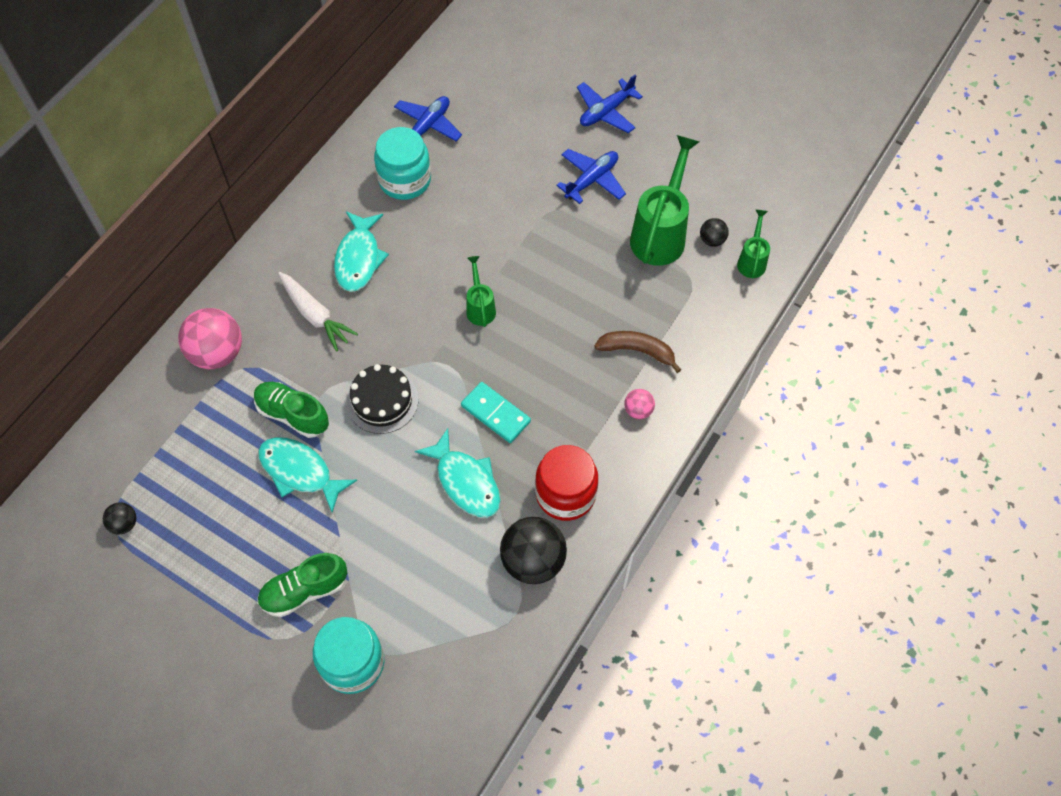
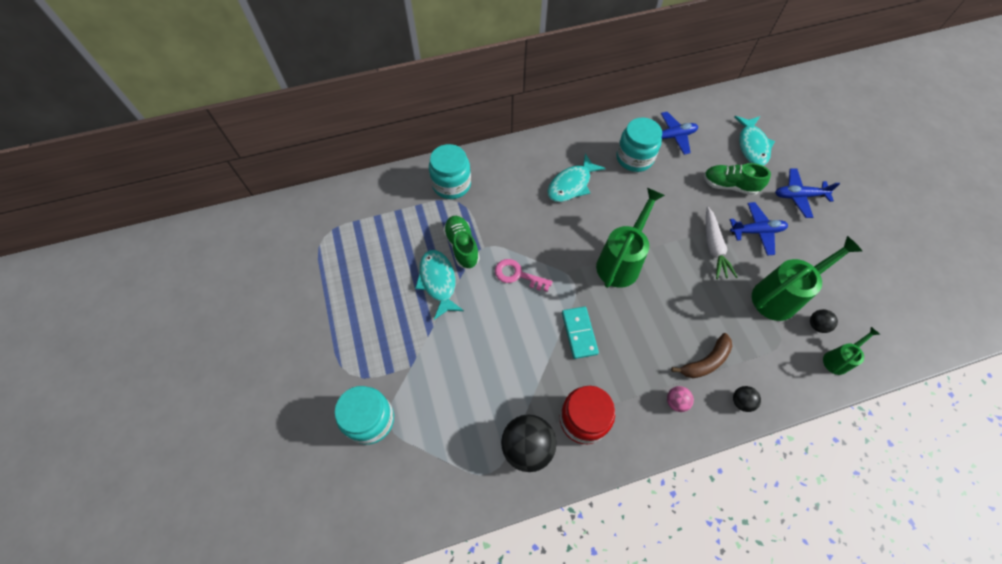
camera: 40 degrees right, 0 degrees up
black ball [103,502,136,535] -> black ball moved to [733,386,761,412]
pink ball [178,308,242,369] -> turquoise jar [429,144,471,199]
green shoe [257,553,347,617] -> green shoe moved to [704,163,771,195]
white carrot [278,272,358,352] -> white carrot moved to [706,207,738,279]
black cake [346,364,419,434] -> pink key [495,259,553,292]
turquoise fish [415,429,501,518] -> turquoise fish moved to [734,116,775,166]
green watering can [466,256,496,327] -> green watering can [596,188,665,288], size x1.92
brown banana [594,331,682,373] -> brown banana turned 90 degrees clockwise [671,333,732,378]

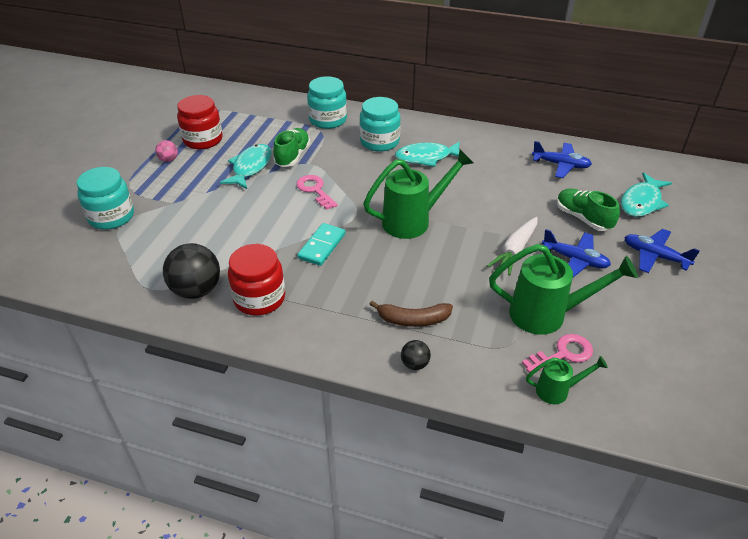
camera: 35 degrees right, 20 degrees down
turquoise jar [616,118,662,172] -> turquoise jar moved to [359,97,401,152]
pink ball [667,386,694,412] -> pink ball moved to [155,140,178,162]
black ball [810,309,838,333] -> pink key [522,334,593,373]
none -> red jar [177,95,223,149]

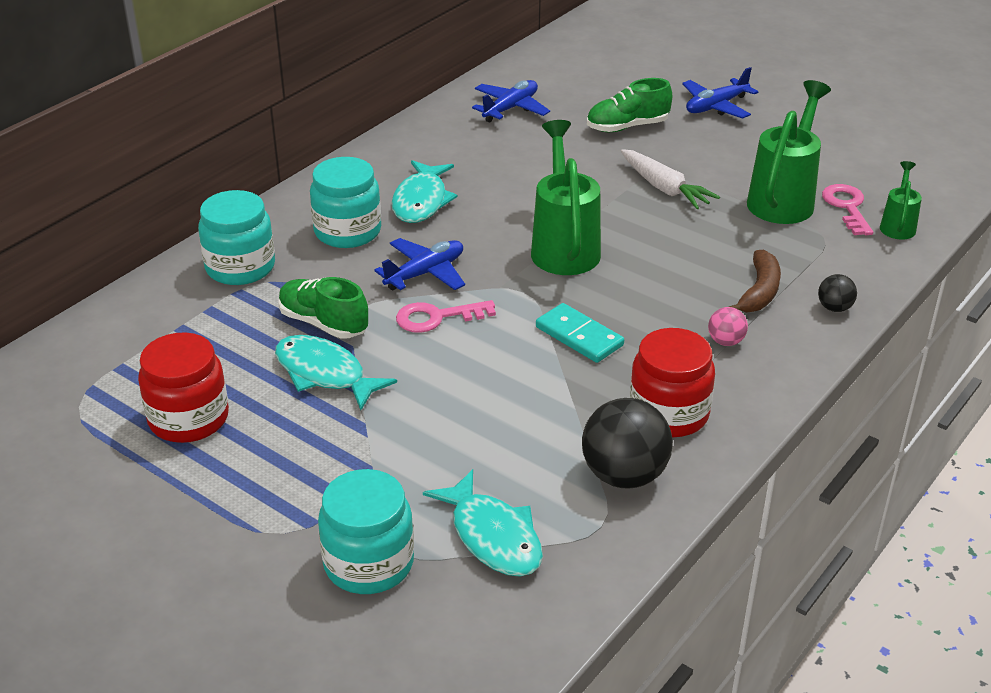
camera: 70 degrees left, 5 degrees down
pink ball [155,140,178,162] -> pink ball moved to [708,307,748,346]
blue plane [542,229,611,277] -> blue plane moved to [374,238,465,290]
turquoise fish [621,172,672,217] -> turquoise fish moved to [423,469,543,576]

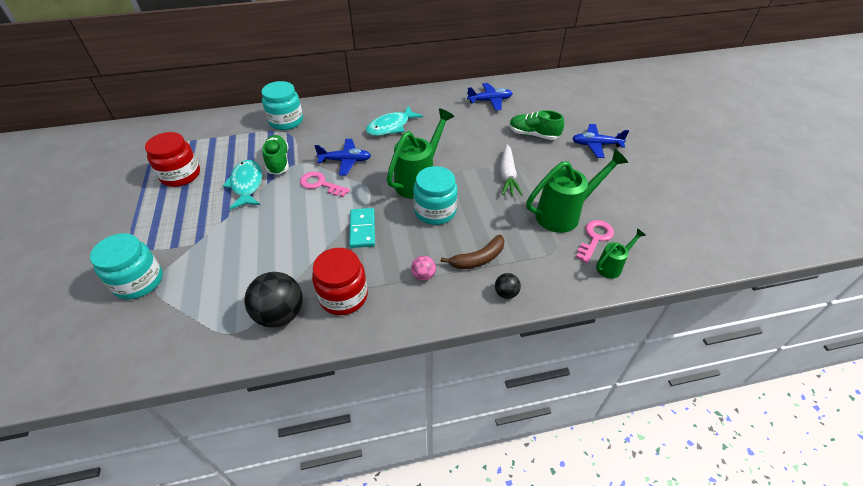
camera: 40 degrees right, 10 degrees up
turquoise jar [310,157,381,248] -> turquoise jar moved to [413,166,458,225]
turquoise fish [423,469,543,576] -> none

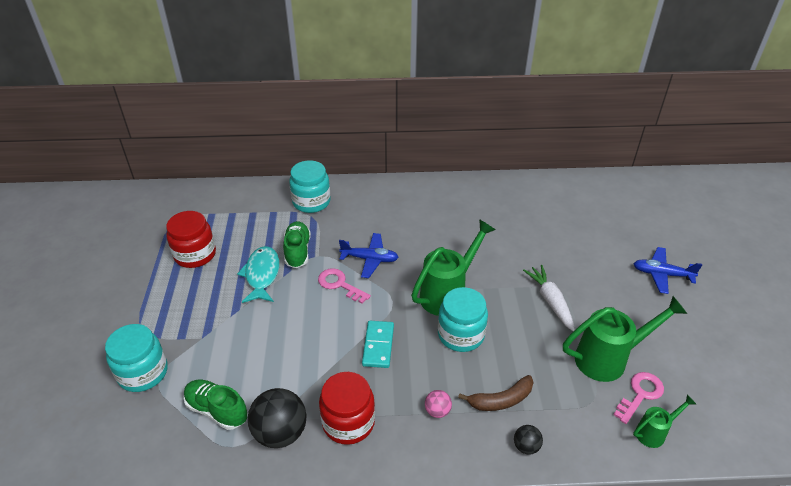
camera: 10 degrees right, 5 degrees down
turquoise fish [366,106,423,136] -> none
blue plane [467,83,513,111] -> none
white carrot [500,145,523,196] -> white carrot turned 150 degrees clockwise [523,265,575,331]
green shoe [509,110,564,140] -> green shoe moved to [183,379,248,430]

